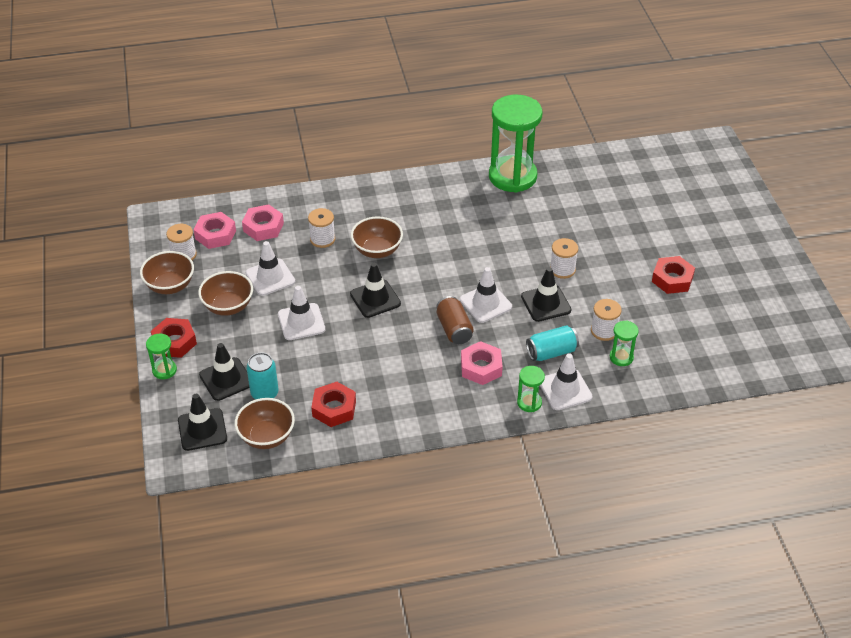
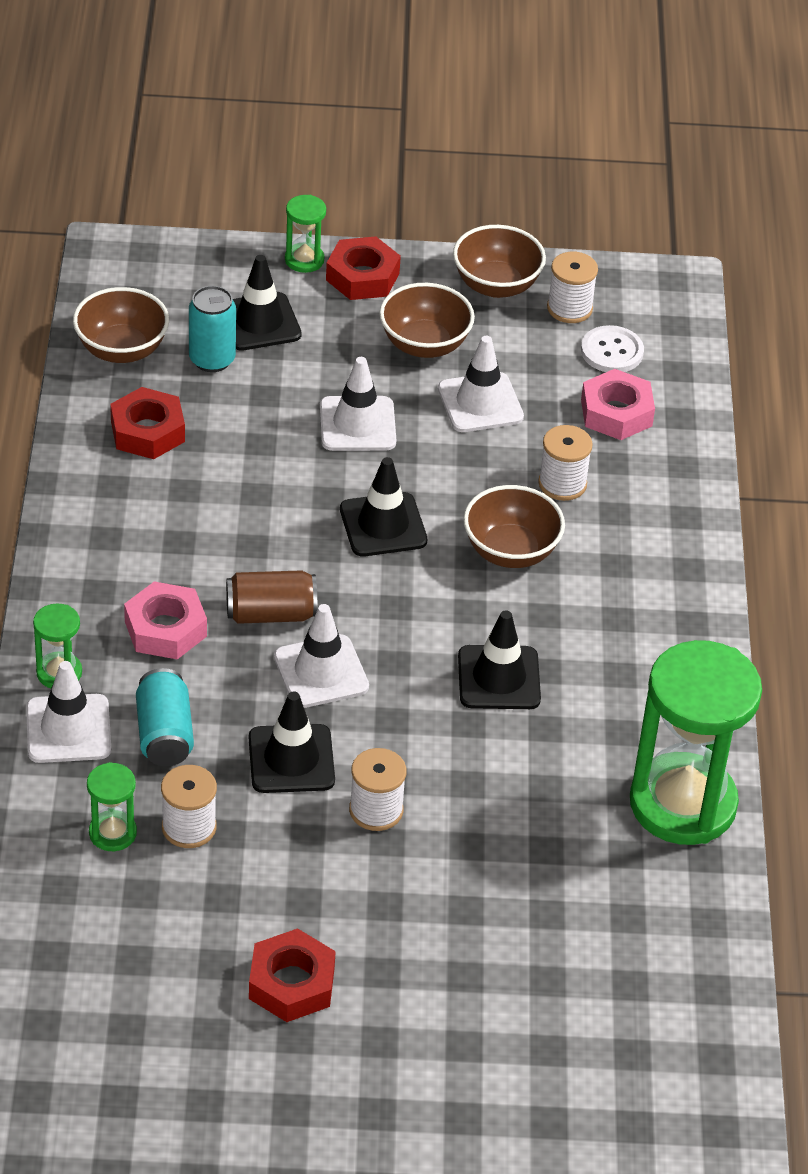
camera: 100 degrees right, 0 degrees up
black traffic cone [178,394,227,451] -> black traffic cone moved to [458,610,541,709]
pink nut [193,212,236,249] -> white button [581,325,644,372]

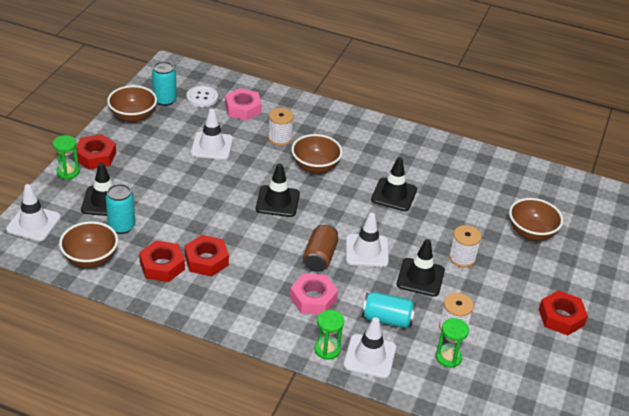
camera: 70 degrees left, 5 degrees down
white traffic cone [320,357,396,451] -> white traffic cone moved to [6,184,61,241]
brown bowl [379,283,475,358] -> brown bowl moved to [509,198,563,241]
white spool [547,252,598,323] -> turquoise can [152,61,177,106]
green hourglass [630,640,762,845] -> none
none -> red nut [185,235,229,277]

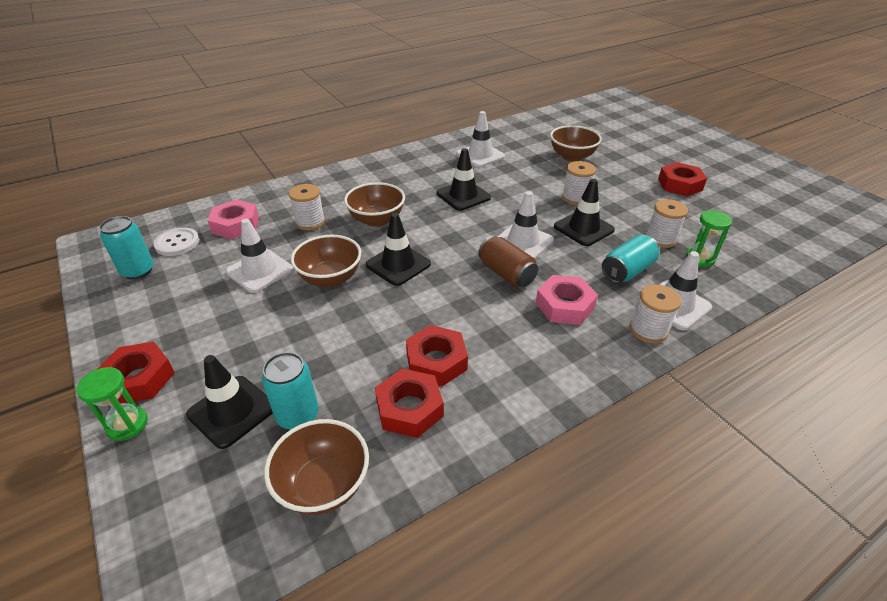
camera: 50 degrees left, 0 degrees up
white traffic cone [6,184,61,241] -> white traffic cone moved to [456,111,505,167]
brown bowl [107,85,157,123] -> brown bowl moved to [291,235,362,287]
green hourglass [314,310,344,360] -> white spool [630,284,681,343]

